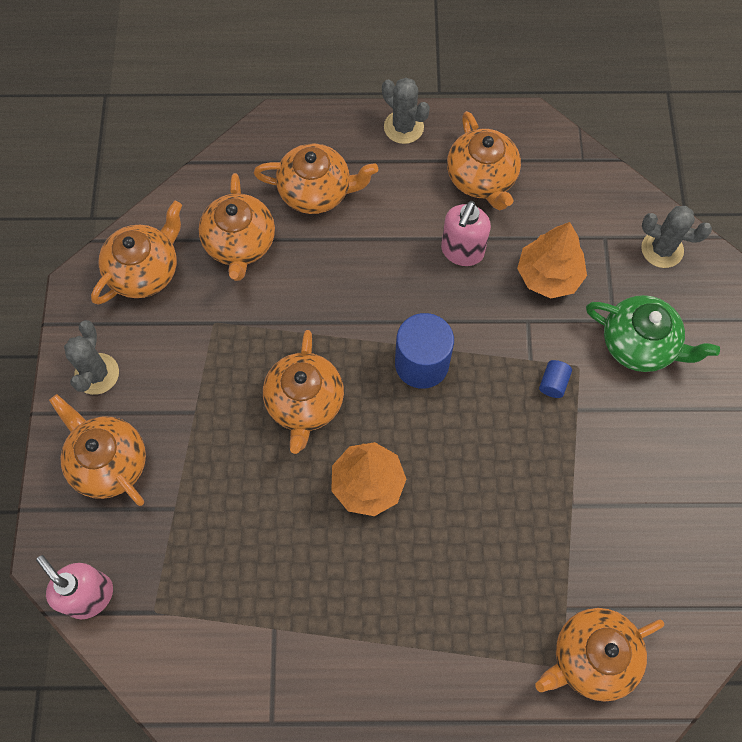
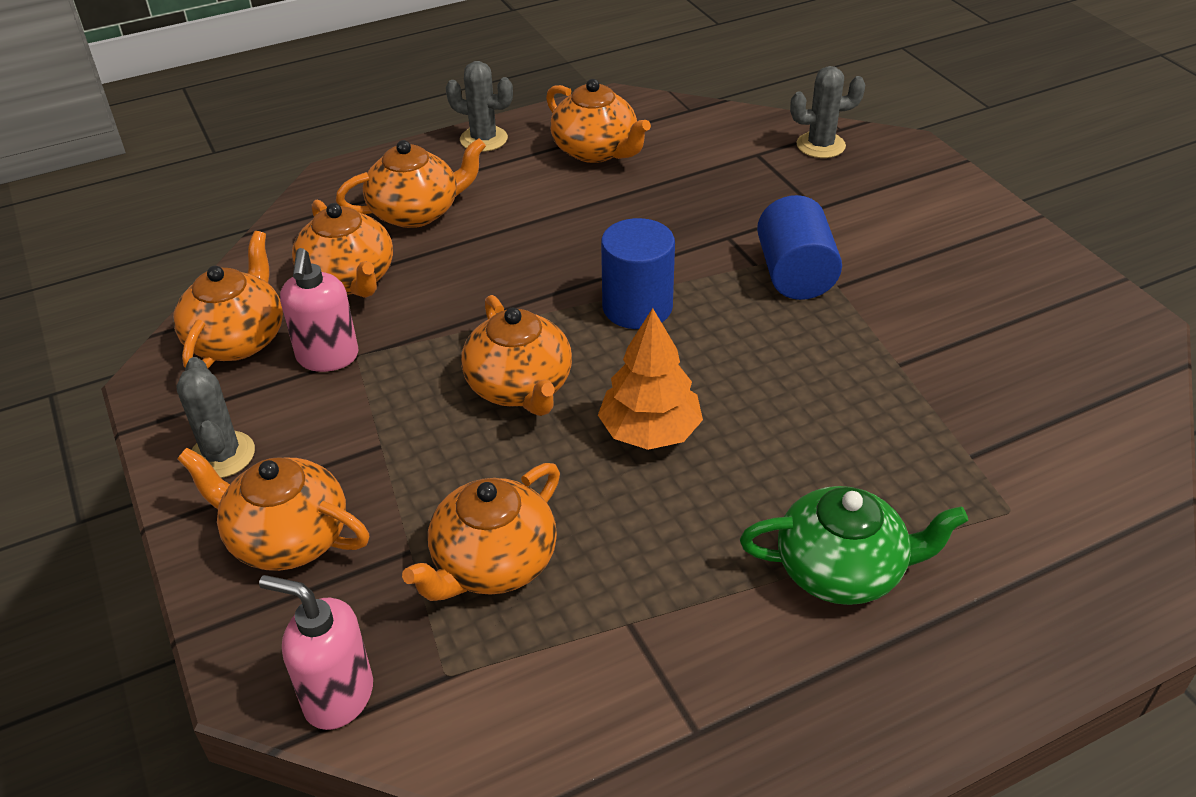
camera: 25 degrees left, 25 degrees down
pink soap dispenser [441,201,491,266] -> pink soap dispenser moved to [280,248,359,372]
orange tree [517,222,587,299] -> none
orange teapot [535,608,664,702] -> orange teapot moved to [402,463,560,601]
blue cylinder [539,360,572,398] -> blue cylinder [757,195,842,300], size x2.20
green teapot [586,295,720,372] -> green teapot moved to [740,486,968,605]

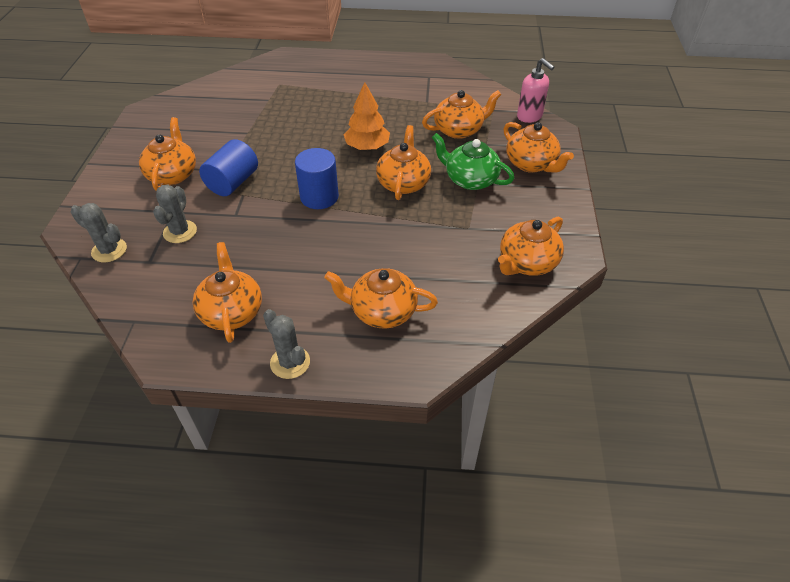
camera: 150 degrees left, 5 degrees up
grey cactus [176,357,255,478] -> grey cactus moved to [153,184,197,243]
pink soap dispenser [280,248,359,372] -> none
orange teapot [292,200,393,298] -> orange teapot moved to [139,117,196,191]
green teapot [740,486,968,605] -> green teapot moved to [432,133,514,190]

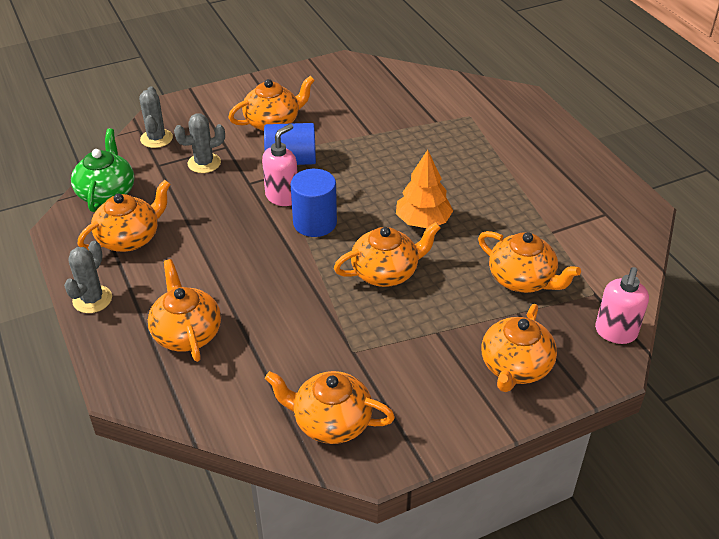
camera: 60 degrees right, 5 degrees down
green teapot [432,133,514,190] -> green teapot moved to [71,128,134,212]
none -> pink soap dispenser [262,124,297,206]

